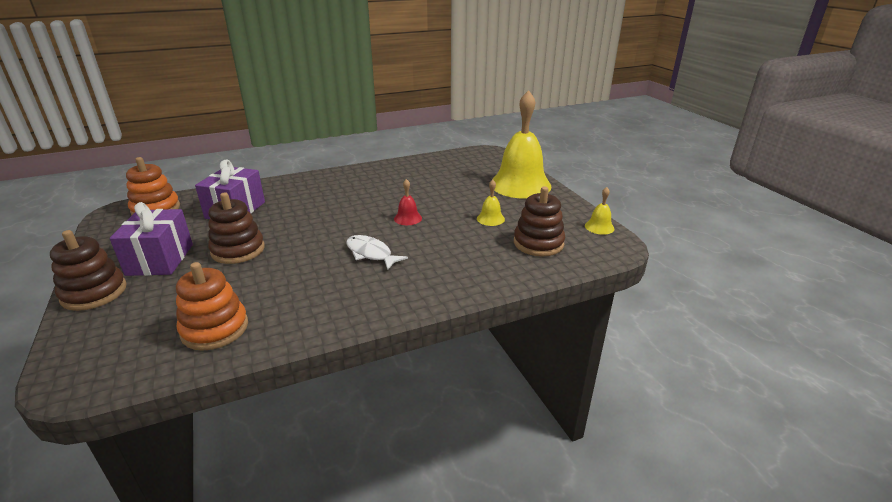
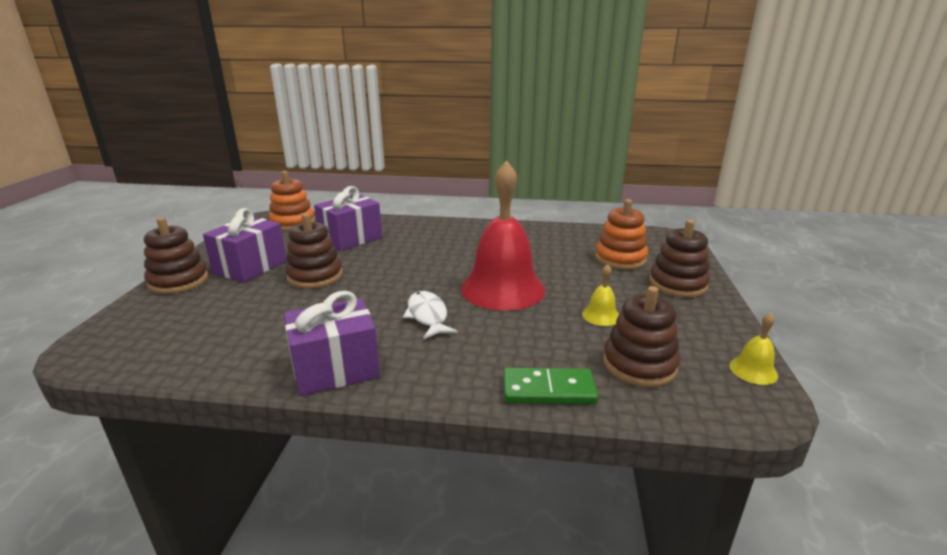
camera: 30 degrees right, 5 degrees down
orange stacking toy [176,262,248,351] -> orange stacking toy moved to [595,199,648,270]
red bell [394,179,422,225] -> red bell [461,160,545,311], size x2.46
yellow bell [491,90,551,199] -> brown stacking toy [649,220,710,298]
none -> purple gift [284,291,380,396]
none -> green domino [503,368,598,404]

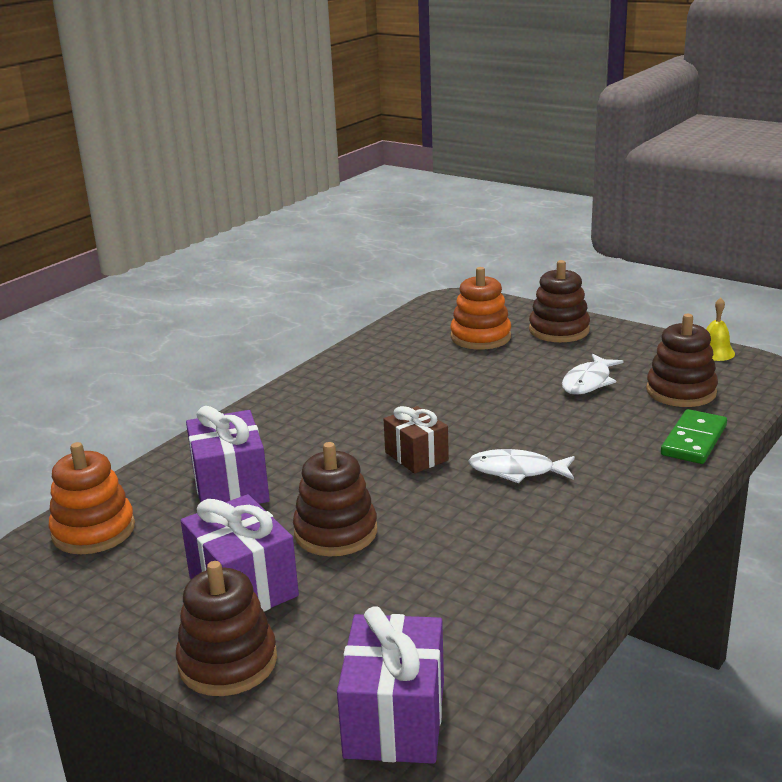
camera: 60 degrees left, 0 degrees up
purple gift [284,291,380,396] -> purple gift moved to [337,606,444,764]
red bell [461,160,545,311] -> none
yellow bell [582,264,619,326] -> white fish [562,354,624,395]
none -> brown gift [384,406,449,474]

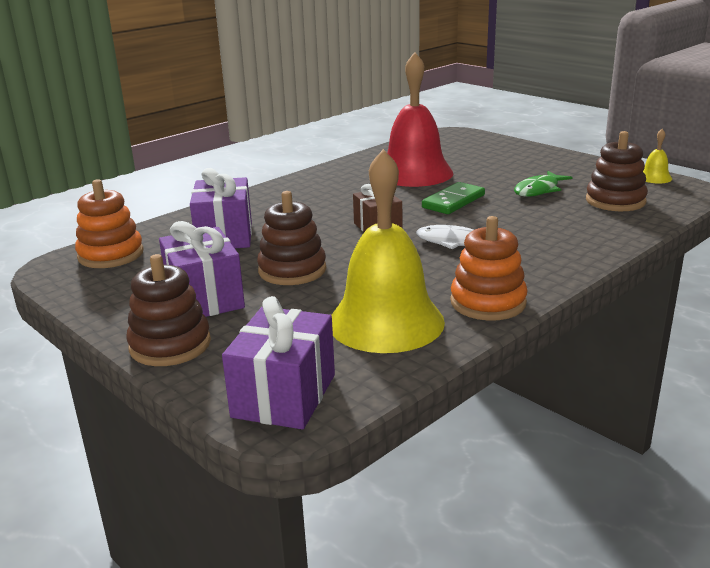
camera: 10 degrees right, 0 degrees up
orange stacking toy [450,267,511,350] -> orange stacking toy moved to [450,216,528,321]
brown stacking toy [529,260,590,342] -> none
white fish [562,354,624,395] -> green fish [514,171,573,197]
green domino [661,409,727,464] -> green domino moved to [422,182,485,214]
none -> yellow bell [332,149,445,353]
none -> red bell [387,52,453,187]

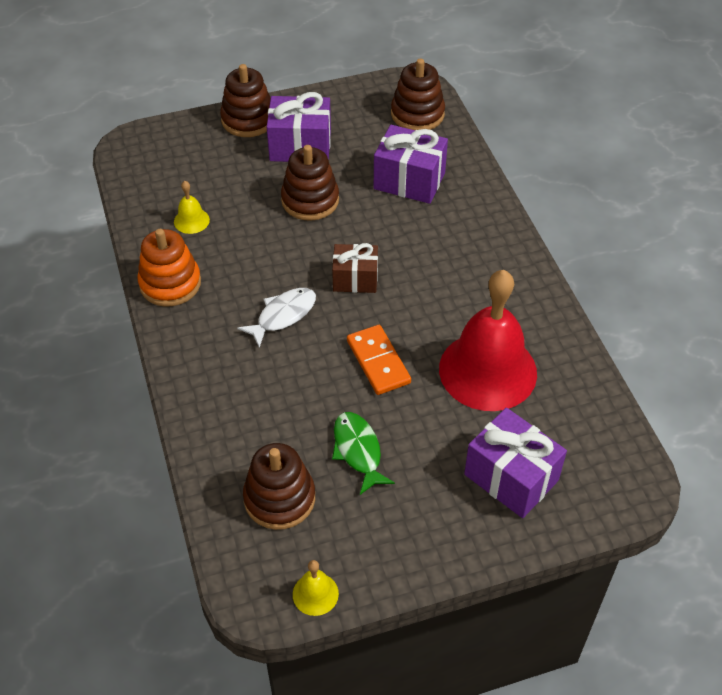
camera: 115 degrees right, 25 degrees up
orange stacking toy [75,179,144,268] -> brown stacking toy [391,59,445,130]
purple gift [222,296,335,429] -> purple gift moved to [464,408,567,518]
yellow bell [332,149,445,353] -> yellow bell [174,181,210,234], size x0.41
green domino [422,182,485,214] -> orange domino [347,325,411,395]

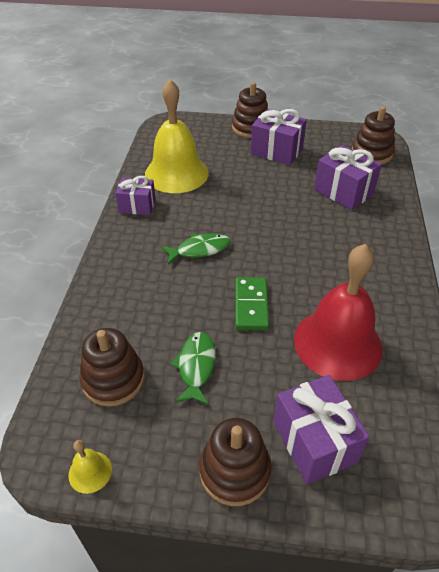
camera: 25 degrees right, 5 degrees down
orange stacking toy [137,229,201,307] -> purple gift [115,176,156,215]
yellow bell [174,181,210,234] -> yellow bell [145,79,208,193], size x2.46
white fish [237,288,316,348] -> green fish [161,233,230,265]
brown stacking toy [281,145,339,221] -> brown stacking toy moved to [199,418,272,506]
brown gift [332,243,378,293] -> none
orange domino [347,325,411,395] -> green domino [235,277,269,330]

